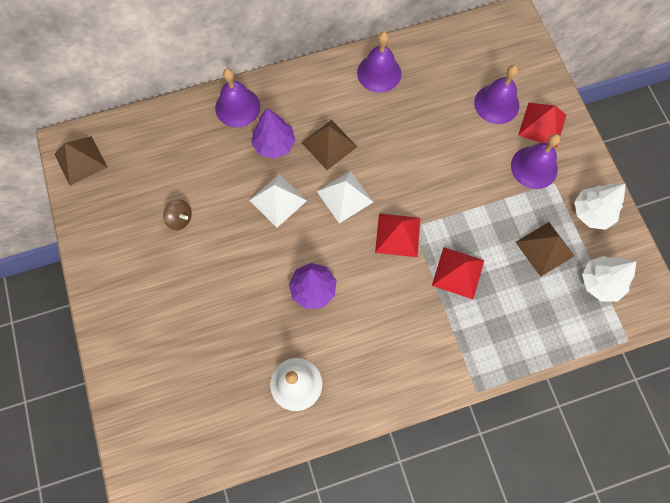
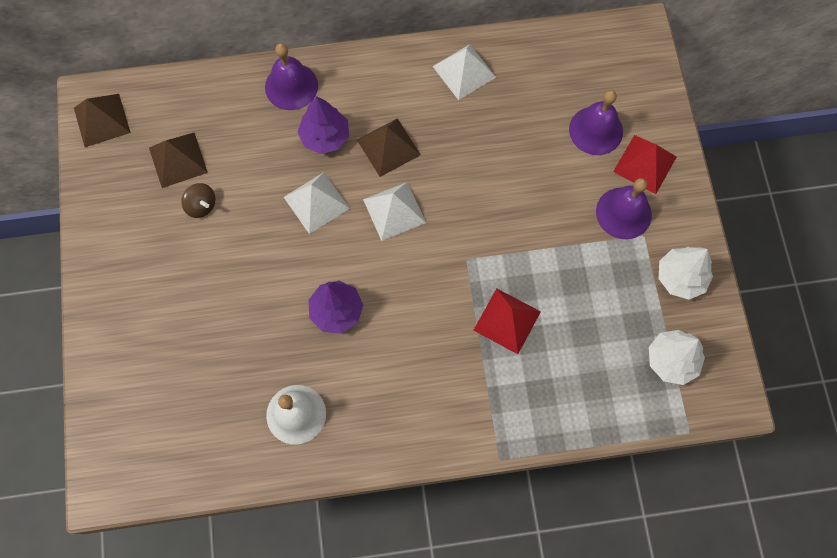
camera: 10 degrees right, 0 degrees up
purple bell [357,32,401,93] -> white pyramid [433,44,496,100]
red pyramid [375,213,420,257] -> none
brown pyramid [516,222,574,277] -> brown pyramid moved to [149,133,208,188]

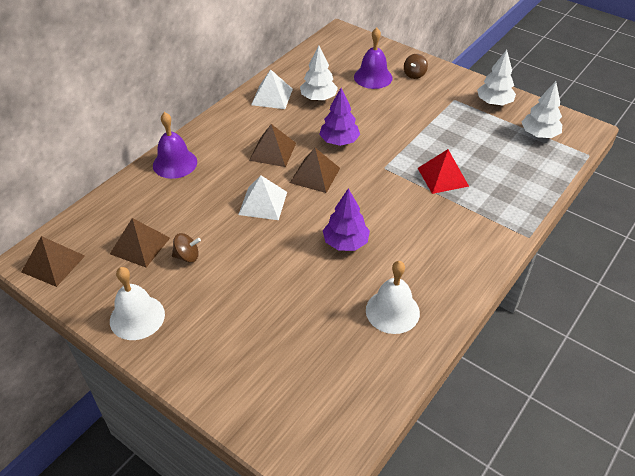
camera: 45 degrees left, 25 degrees down
purple tree [298,96,349,154] -> purple tree moved to [319,88,360,146]
white pyramid [363,182,426,241] -> brown pyramid [290,148,340,193]
purple bell [596,178,652,239] -> none
red pyramid [613,135,677,194] -> brown spinning top [404,54,428,79]
none -> white bell [110,267,165,340]
none -> white tree [300,45,338,101]

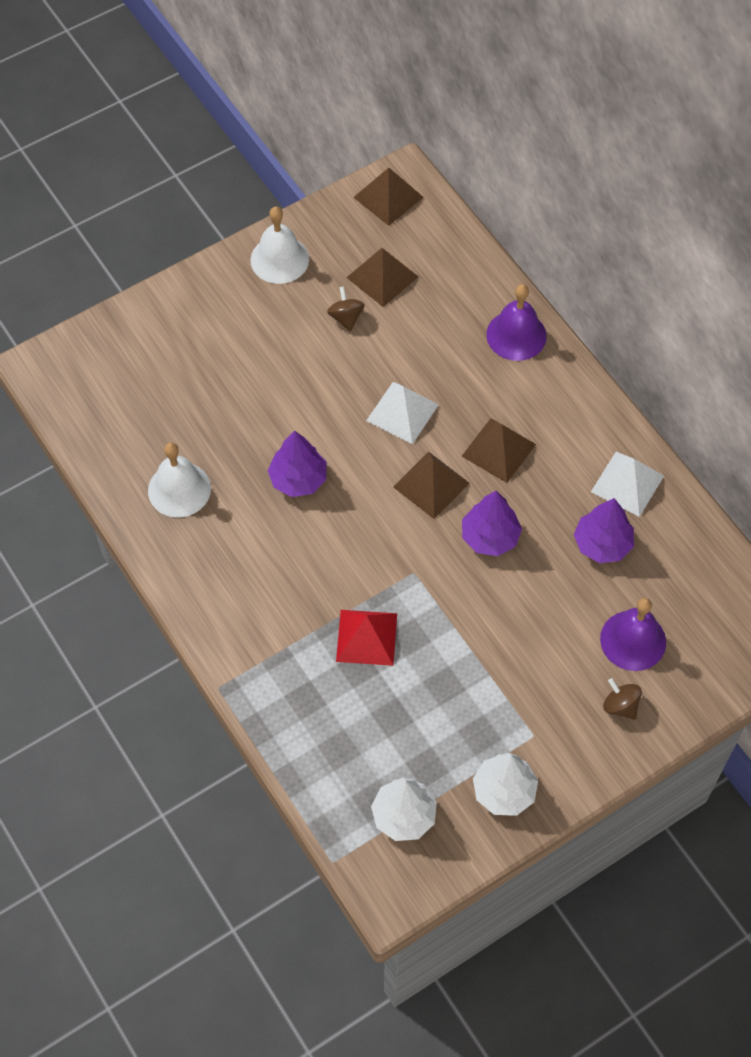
camera: 110 degrees right, 15 degrees up
brown spinning top [172,233,201,263] -> brown spinning top turned 150 degrees clockwise [327,286,365,332]
white tree [300,45,338,101] -> purple tree [574,498,634,563]

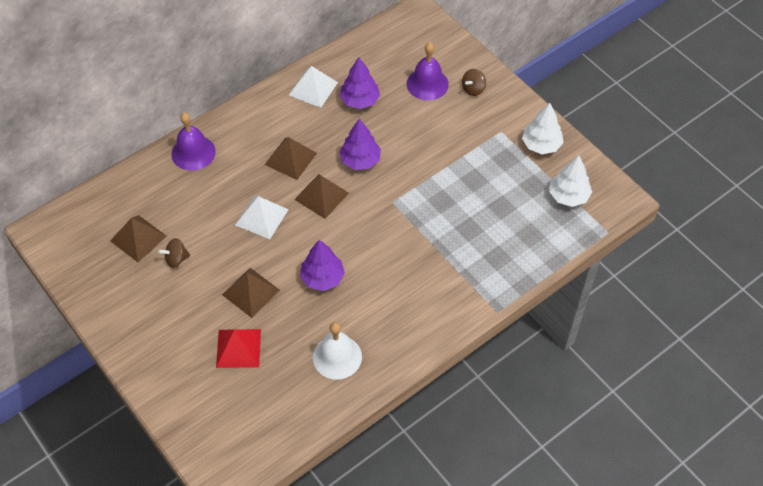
camera: 95 degrees left, 5 degrees down
white bell [250,207,309,284] -> none
red pyramid [336,610,397,666] -> red pyramid moved to [216,329,261,368]
brown pyramid [353,168,424,226] -> brown pyramid moved to [222,268,280,318]

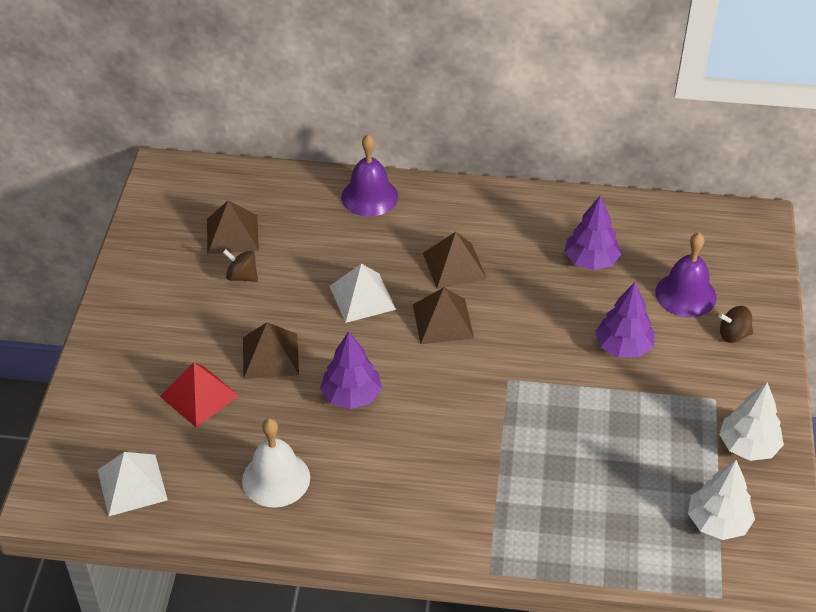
camera: 45 degrees right, 10 degrees down
white pyramid [289,66,338,108] -> white pyramid moved to [98,452,168,517]
purple tree [339,118,381,170] -> purple tree moved to [595,282,655,358]

